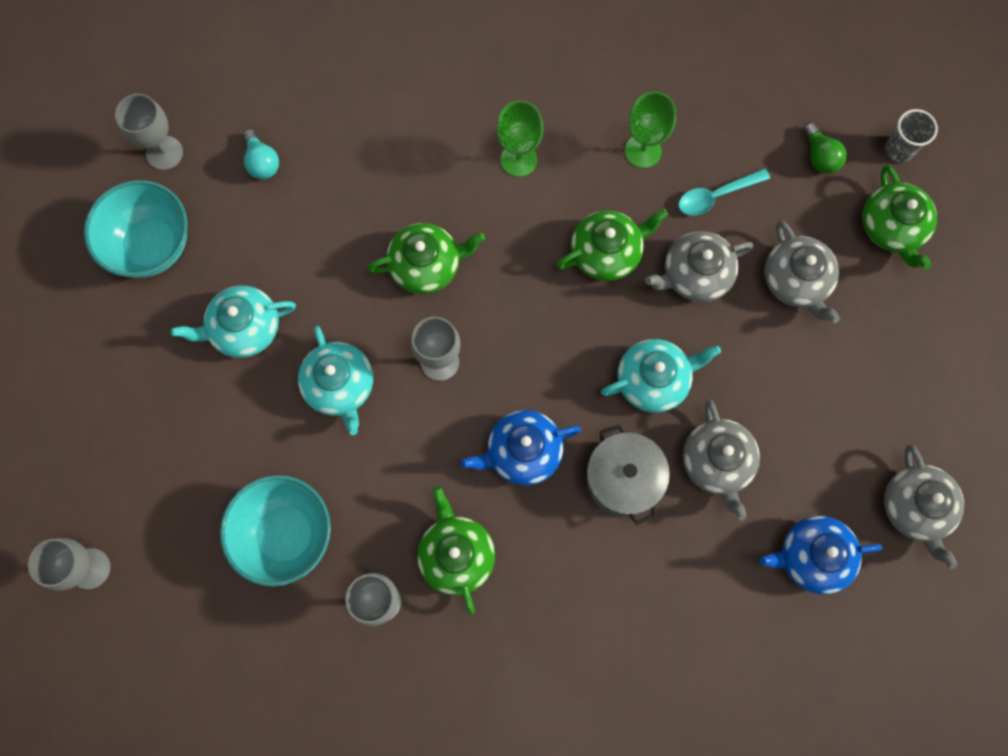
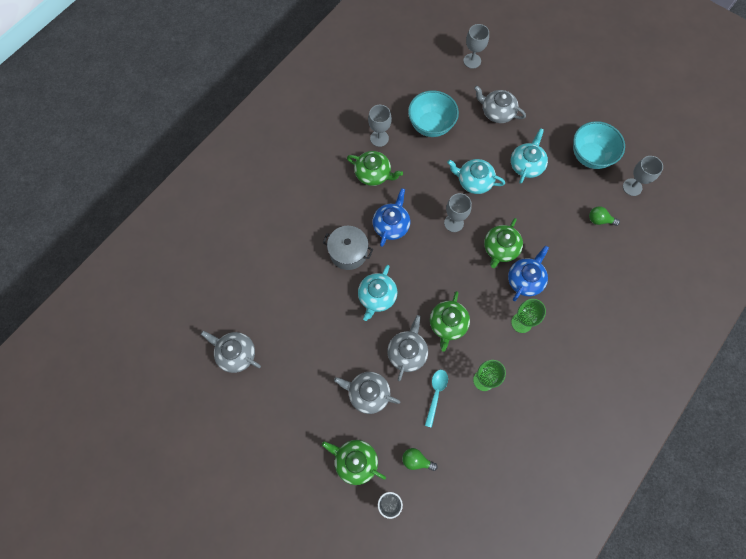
camera: 130 degrees right, 5 degrees down
turquoise light bulb [243,129,279,179] -> green light bulb [589,206,620,226]
grey teapot [683,400,760,520] -> grey teapot moved to [474,85,526,123]
blue teapot [759,516,882,594] -> blue teapot moved to [508,245,549,301]

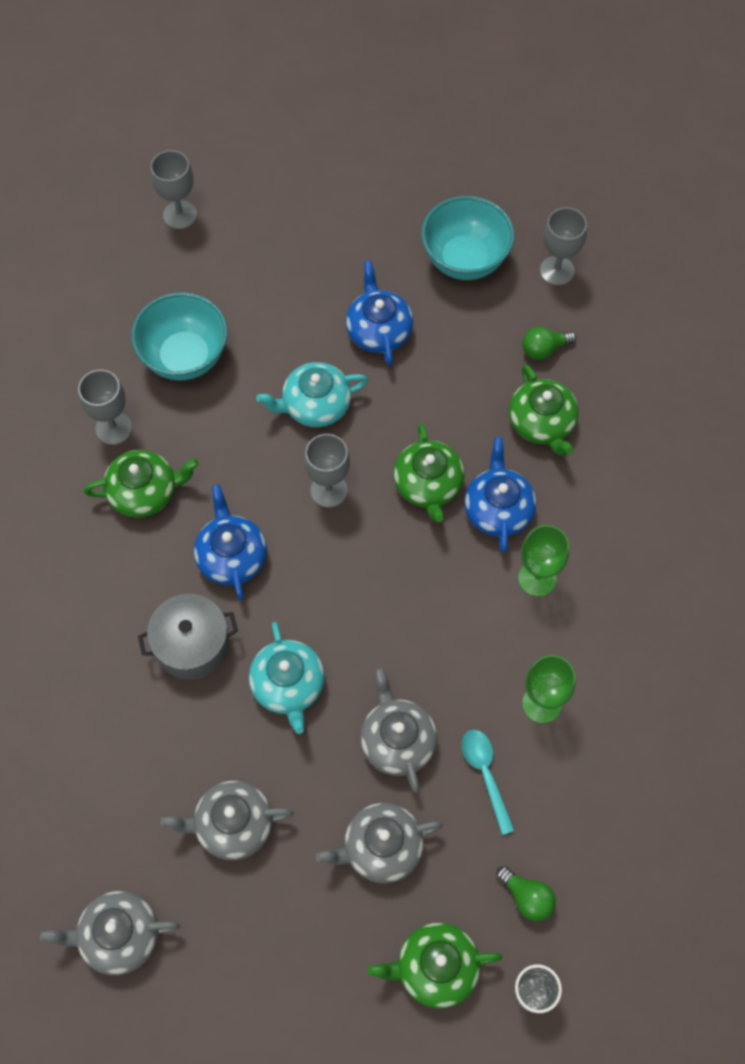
camera: 35 degrees left, 5 degrees down
green light bulb [402,448,438,471] -> green light bulb turned 120 degrees counterclockwise [497,866,556,922]
green teapot [430,291,470,352] -> green teapot moved to [509,364,579,456]
grey teapot [474,85,526,123] -> grey teapot moved to [160,781,294,860]
turquoise teapot [511,128,548,184] -> blue teapot [346,261,413,366]

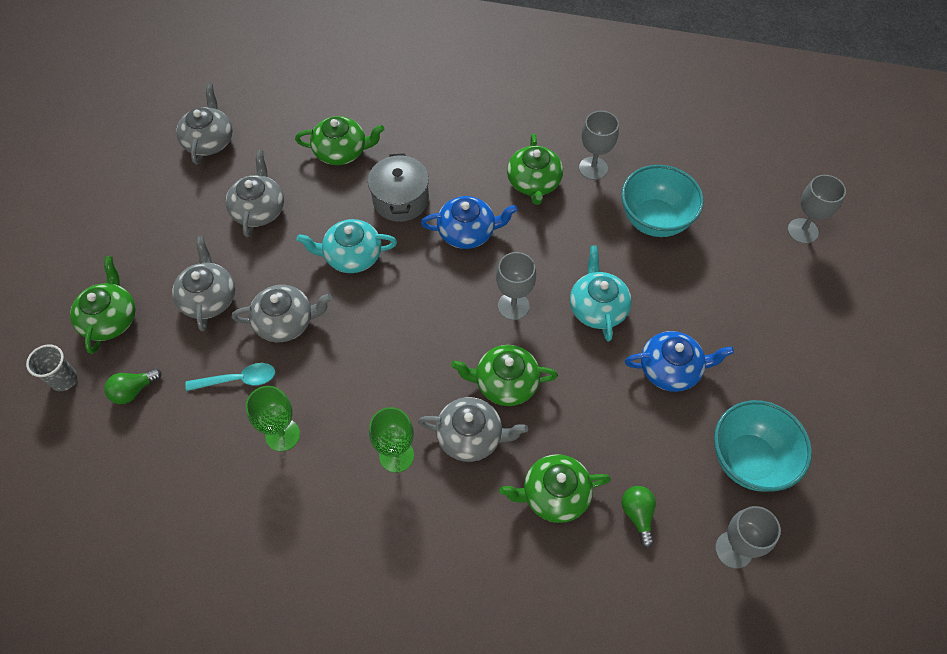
camera: 100 degrees right, 5 degrees down
blue teapot [464,437,536,553] -> grey teapot [418,397,528,462]
none -> green teapot [295,116,385,165]

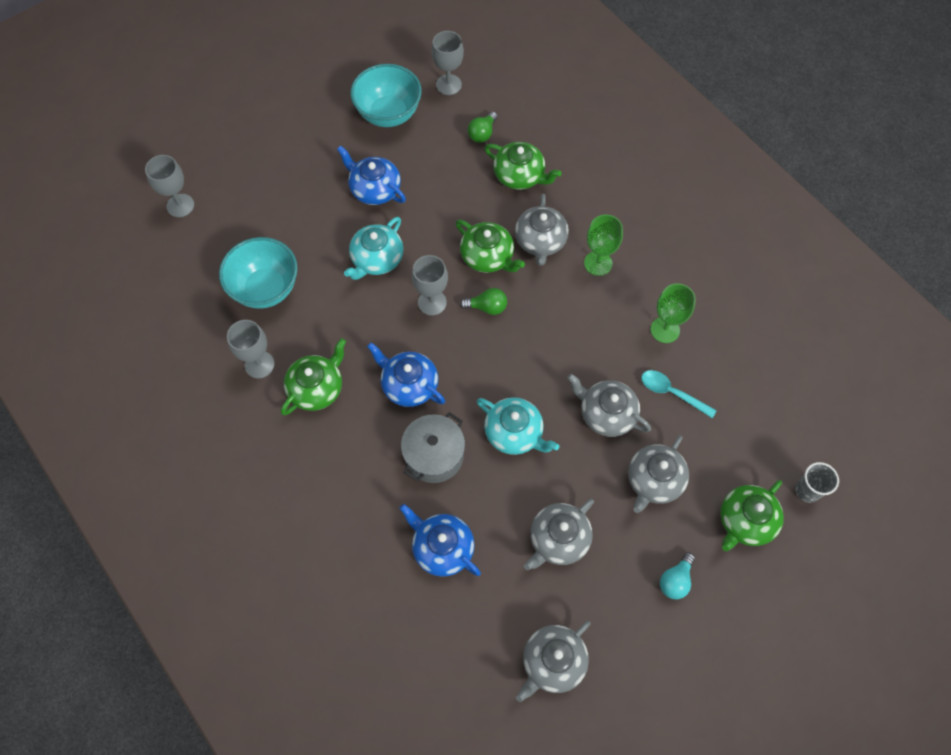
camera: 140 degrees left, 5 degrees up
green light bulb [104,368,161,404] -> green light bulb moved to [460,288,507,315]
green teapot [295,116,385,165] -> blue teapot [399,504,481,577]
grey teapot [418,397,528,462] -> grey teapot turned 135 degrees counterclockwise [515,193,569,266]
none -> turquoise light bulb [660,553,695,599]

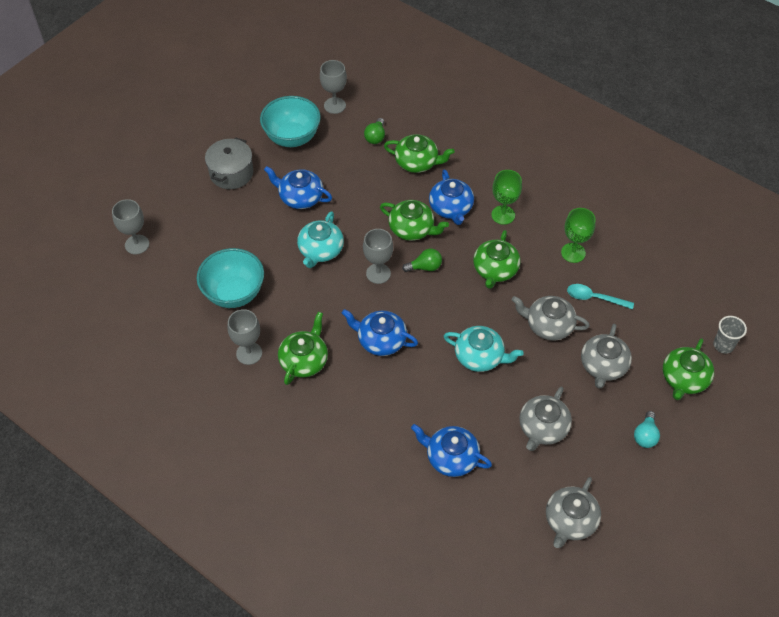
camera: 15 degrees left, 10 degrees down
grey pot [401,412,465,483] -> grey pot moved to [205,137,253,189]
grey teapot [515,193,569,266] -> blue teapot [429,169,474,225]
none -> green teapot [473,230,521,289]

